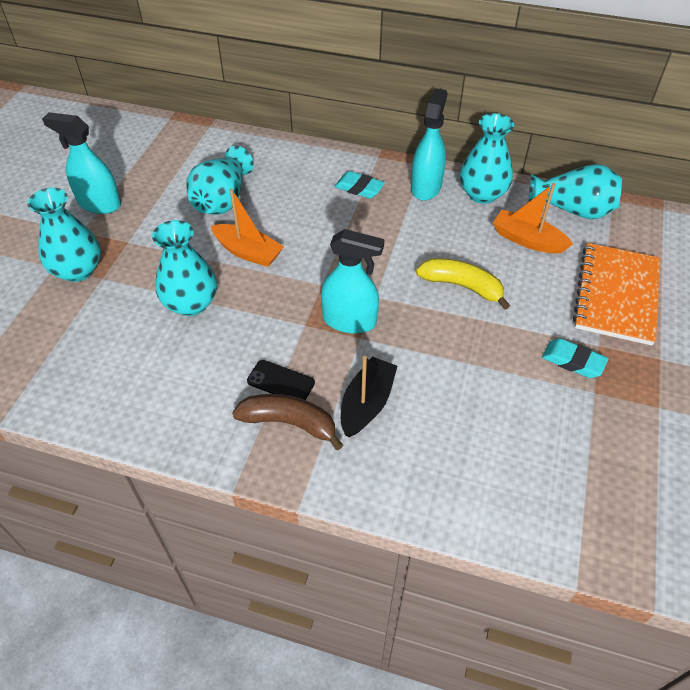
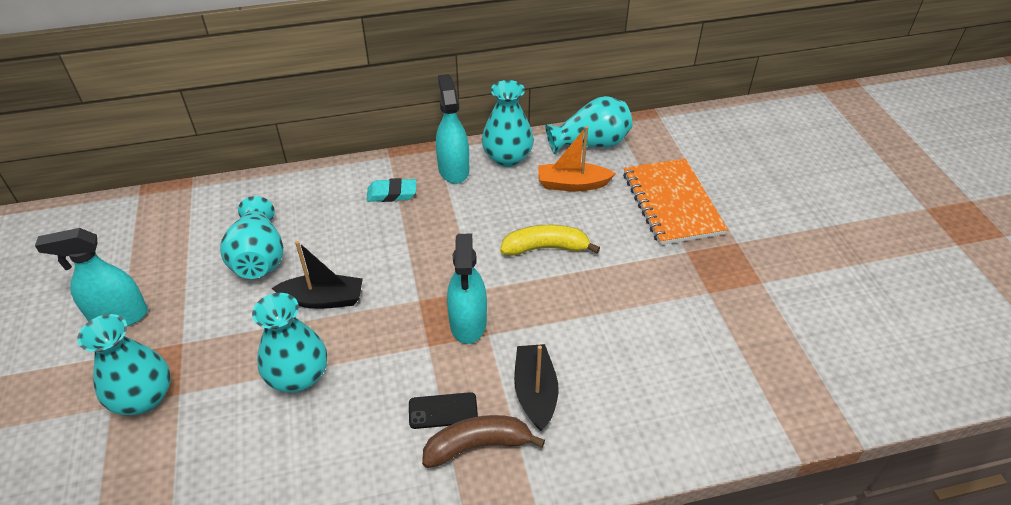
camera: 30 degrees left, 5 degrees down
orange boat [211,189,284,267] -> black boat [272,241,363,309]
turquoise spray bottle [321,229,384,334] -> turquoise spray bottle turned 105 degrees clockwise [447,234,487,344]
turquoise eraser [542,338,608,378] -> none

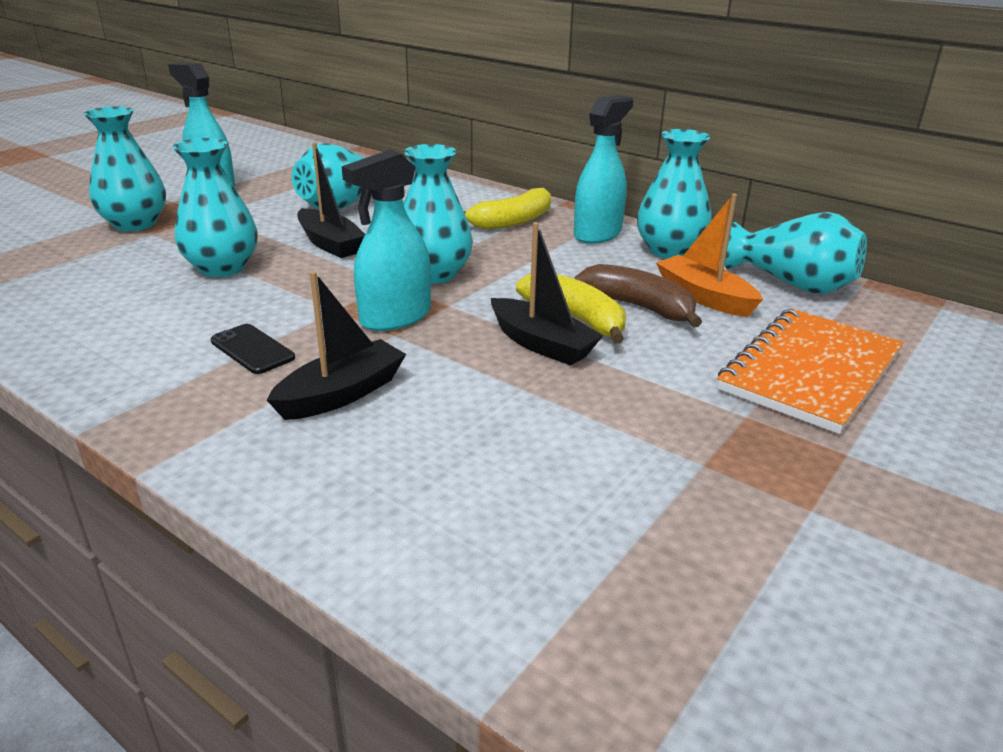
camera: 50 degrees right, 15 degrees down
turquoise eraser [367,178,416,202] -> yellow banana [464,188,551,230]
brown banana [422,415,545,468] -> brown banana moved to [574,264,702,327]
none -> turquoise vase [404,144,473,284]
none -> black boat [491,222,604,366]

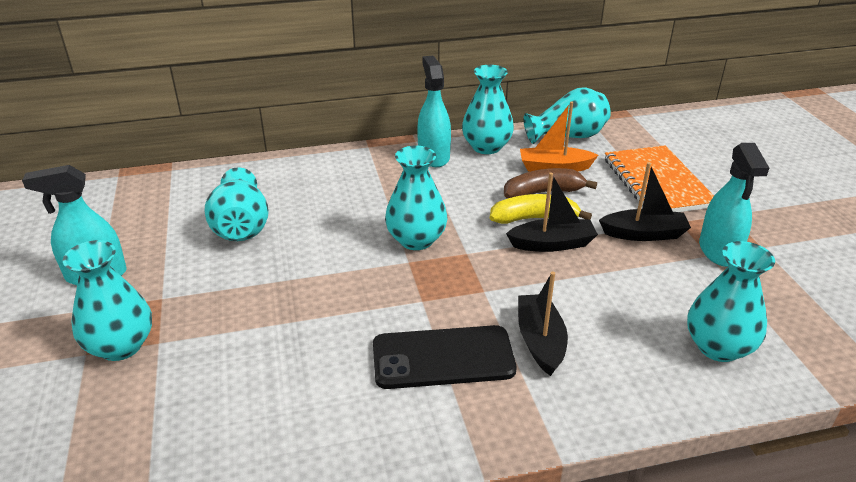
camera: 50 degrees left, 5 degrees up
turquoise vase [173,138,258,277] -> turquoise vase moved to [687,241,775,362]
black phone [211,324,295,374] -> black phone [373,325,516,389], size x1.89
black boat [297,142,365,258] -> black boat moved to [599,162,691,241]
turquoise spray bottle [342,149,431,331] -> turquoise spray bottle moved to [699,143,769,267]
yellow banana [464,188,551,230] -> none

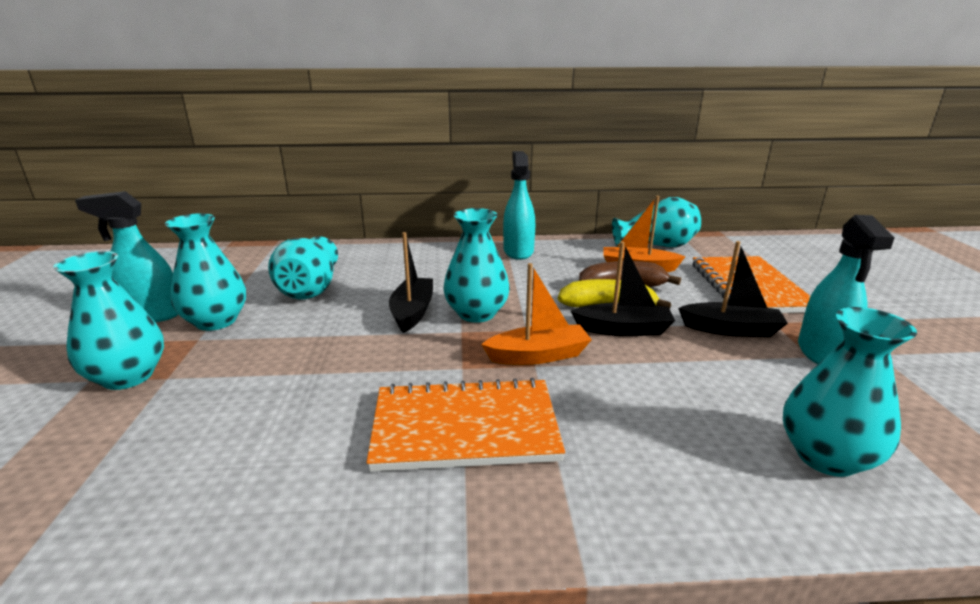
camera: 10 degrees right, 10 degrees down
black phone [373,325,516,389] -> orange notebook [366,378,565,472]
turquoise vase [462,65,514,154] -> turquoise vase moved to [165,213,246,331]
black boat [518,272,568,376] -> black boat moved to [389,232,433,333]
none -> orange boat [481,263,592,365]

